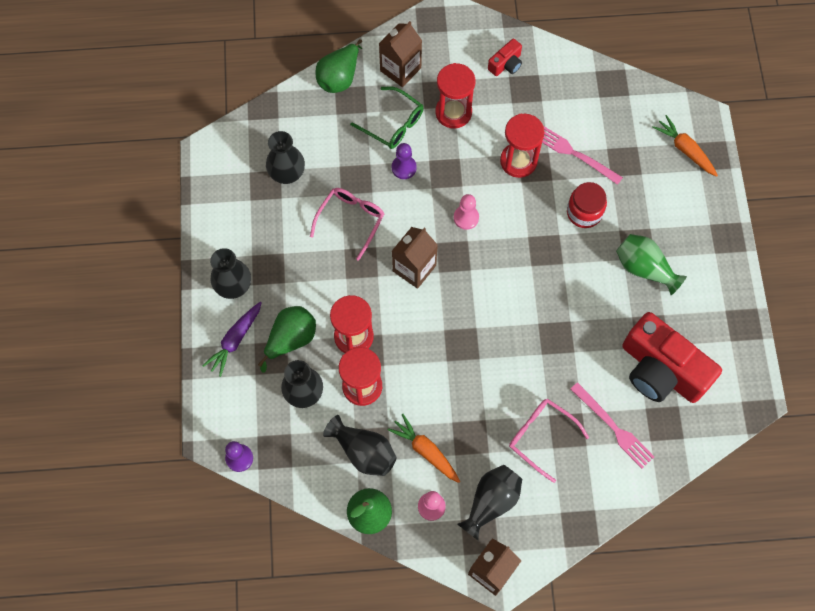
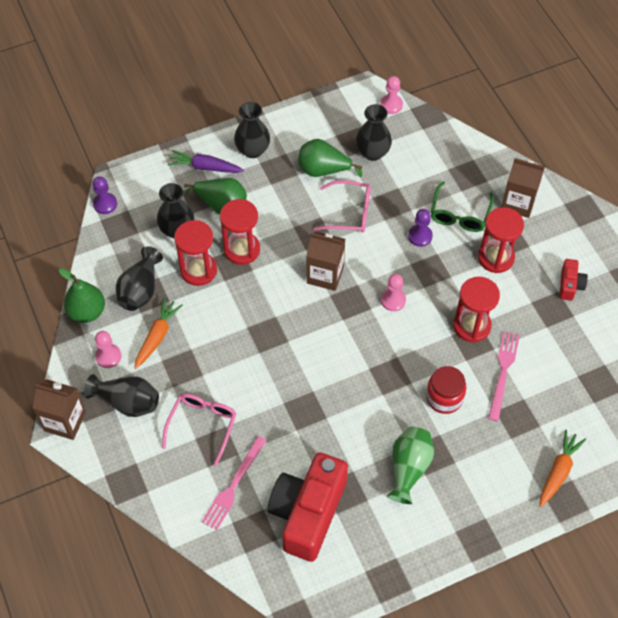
camera: 70 degrees right, 10 degrees down
green pear [315,39,363,93] -> green pear moved to [298,139,362,177]
red camera [488,38,522,76] -> red camera turned 105 degrees counterclockwise [559,259,588,301]
none -> pink pawn [380,76,403,114]

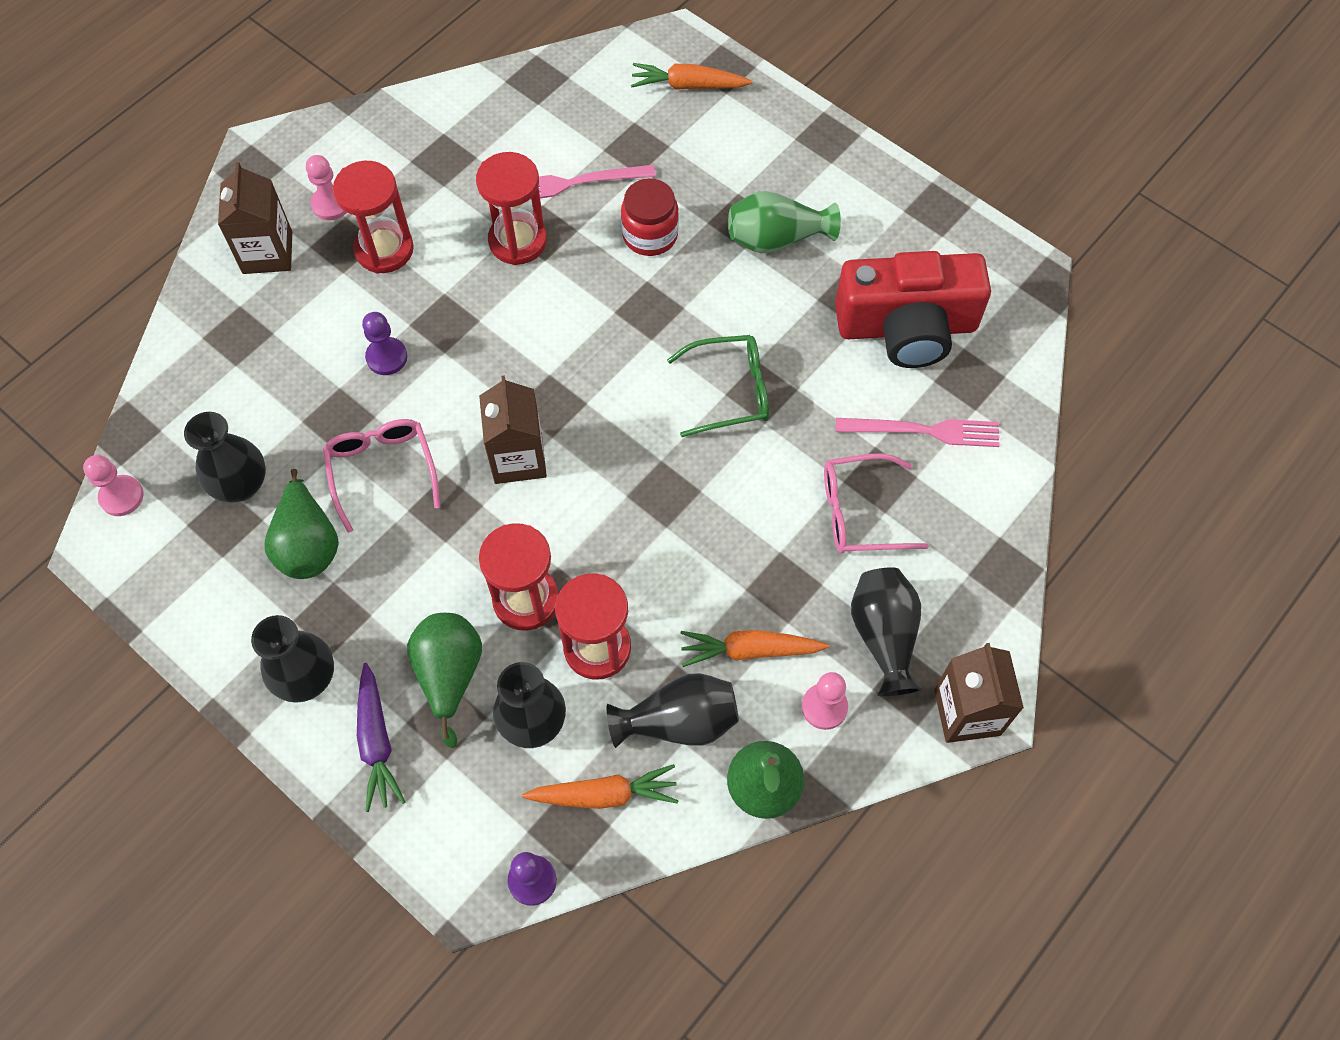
camera: 115 degrees left, 5 degrees up
pink pawn [381,274,406,311] -> pink pawn moved to [306,155,347,220]
green glasses [431,181,494,232] -> green glasses moved to [667,335,769,437]
red camera [559,259,588,301] -> none
none -> orange carrot [522,764,678,809]

